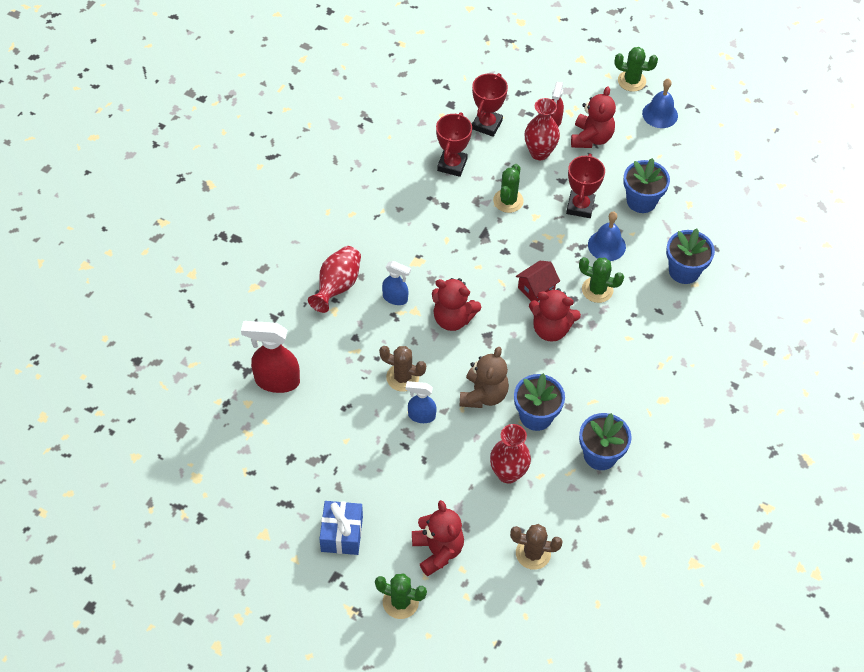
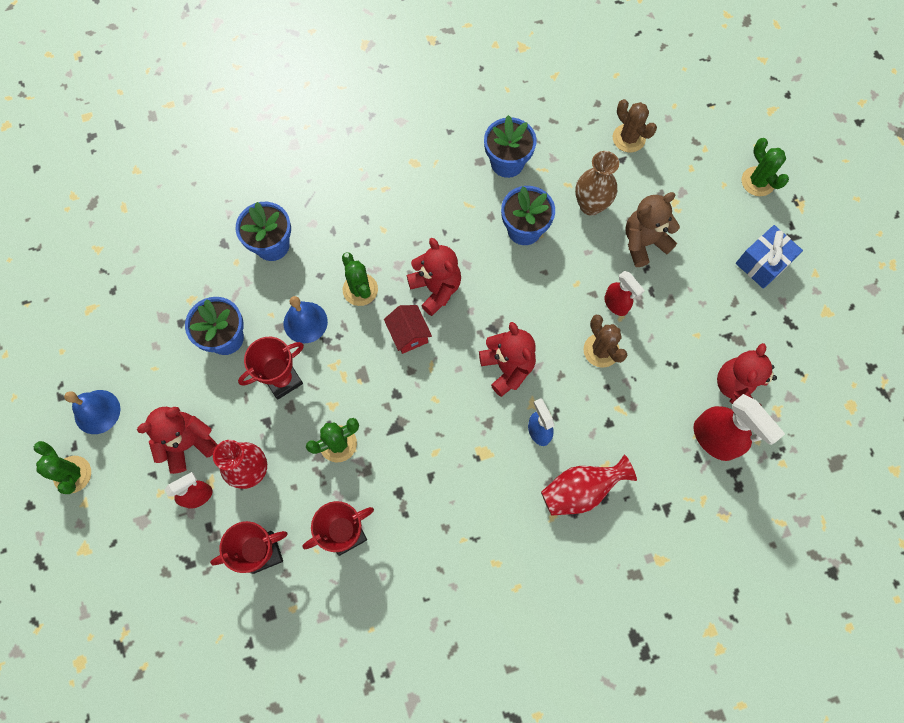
camera: 135 degrees left, 15 degrees up
blue spray bottle [406,381,436,423] -> red spray bottle [604,271,645,316]
red teddy bear [412,500,464,577] -> red teddy bear moved to [717,343,777,405]
brown teddy bear [460,347,509,408] -> brown teddy bear moved to [625,192,680,267]
red vase [490,424,531,484] -> brown vase [575,151,619,216]
red house [516,261,560,301] -> red house turned 60 degrees clockwise [384,305,432,354]

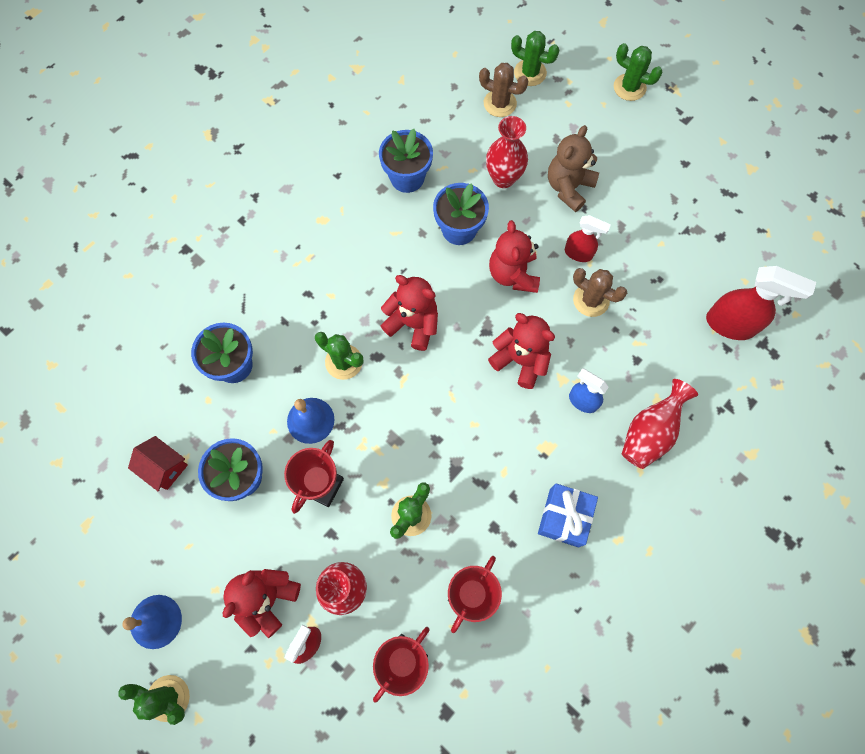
camera: 30 degrees left, 0 degrees up
red house [384,305,432,354] -> red house moved to [128,436,188,491]
brown vase [575,151,619,216] -> red vase [486,116,528,188]
red teddy bear [717,343,777,405] -> red teddy bear moved to [489,220,540,293]
blue gift [736,225,803,289] -> blue gift moved to [538,483,598,547]
none -> green cactus [511,31,559,86]

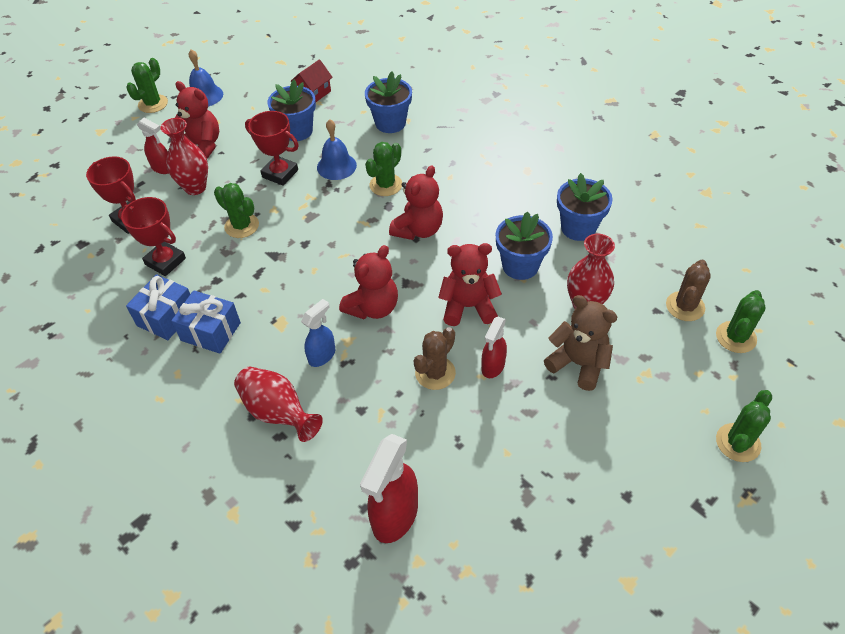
camera: 95 degrees right, 20 degrees down
none -> blue gift [126,274,190,340]

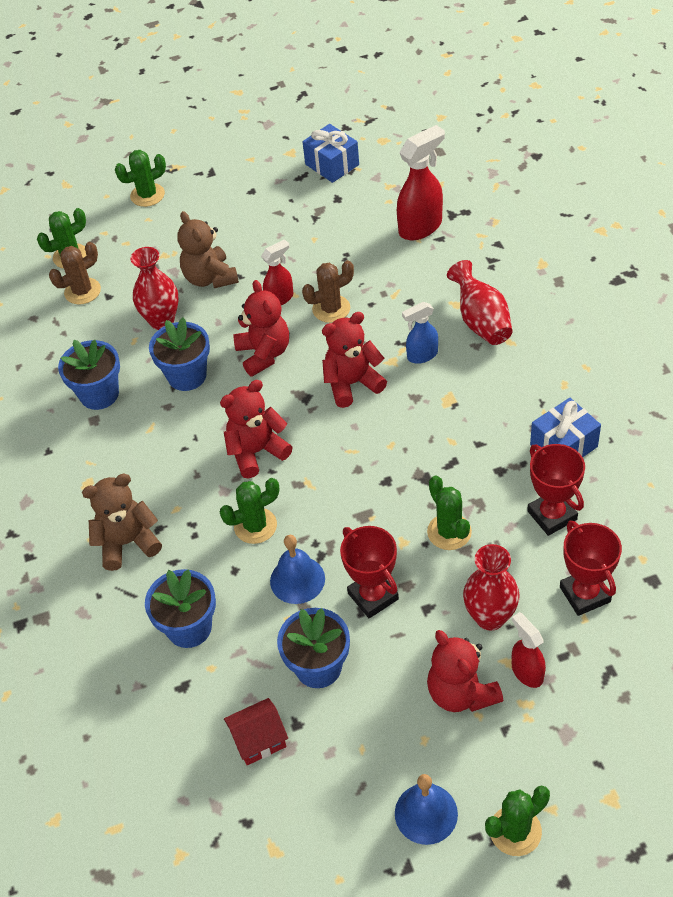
camera: 150 degrees left, 0 degrees up
blue gift [171,290,241,354] -> blue gift moved to [302,124,359,183]
red teddy bear [438,243,502,326] -> red teddy bear turned 135 degrees counterclockwise [233,280,289,377]
none -> brown teddy bear [82,474,162,571]

